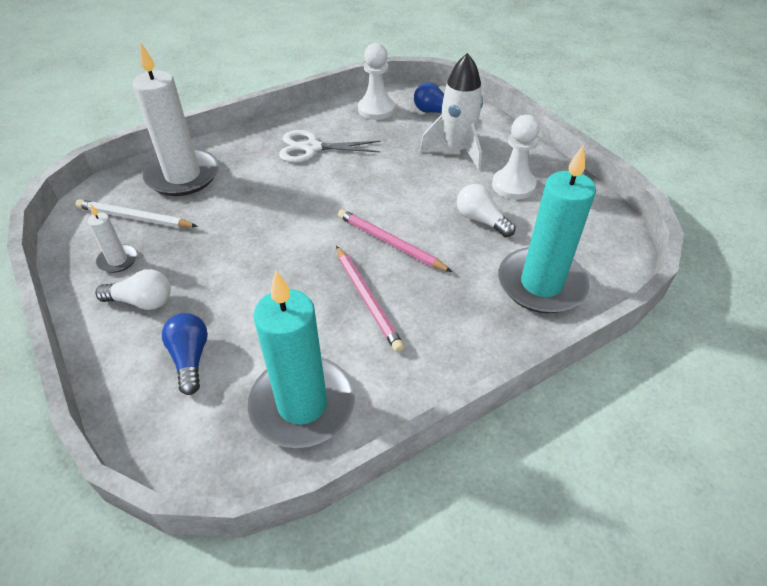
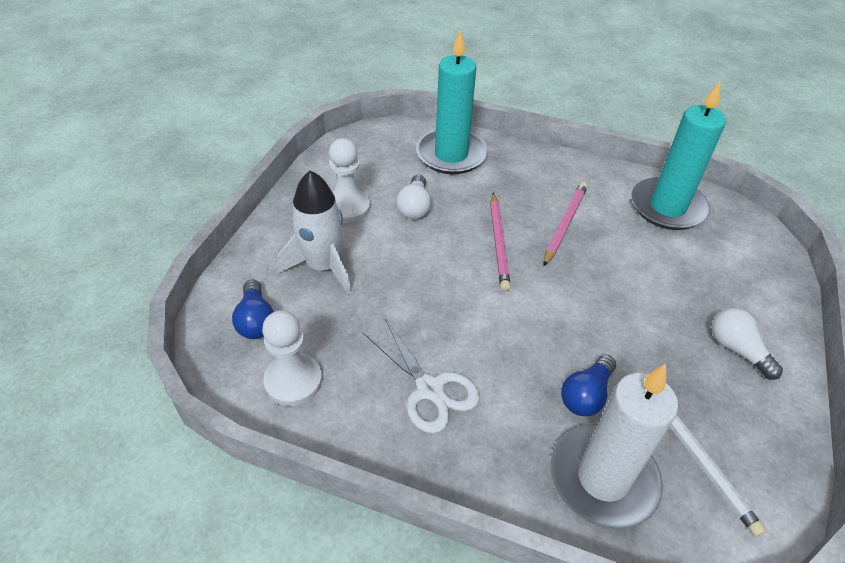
camera: 130 degrees left, 0 degrees up
white candle [88,205,137,273] -> none
blue light bulb [162,313,208,395] -> blue light bulb moved to [561,355,616,416]

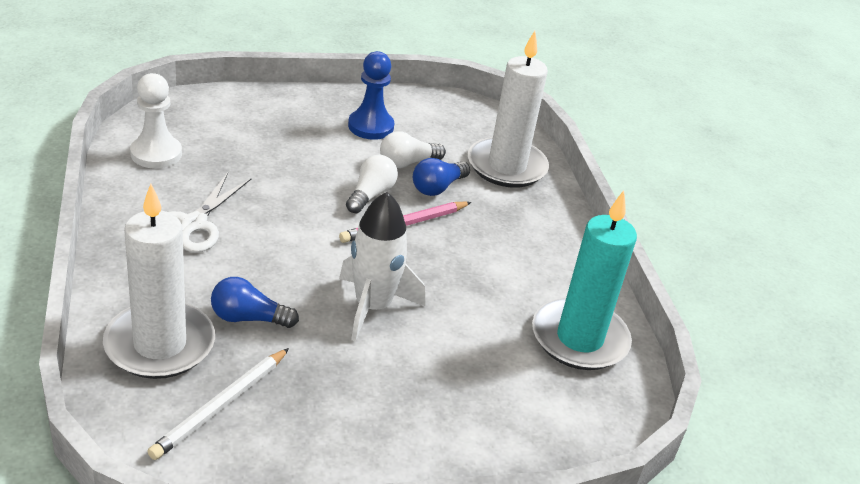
camera: 55 degrees right, 10 degrees down
blue light bulb [232,279,274,339] -> blue light bulb moved to [413,158,470,196]
white rocket [277,170,351,294] -> white rocket moved to [339,192,425,342]
white pawn [329,138,370,223] -> blue pawn [348,51,394,140]
turquoise candle [416,30,488,174] -> white candle [468,31,549,188]
pink pencil [543,182,588,266] -> none
white light bulb [712,308,783,380] -> white light bulb moved to [346,155,398,214]

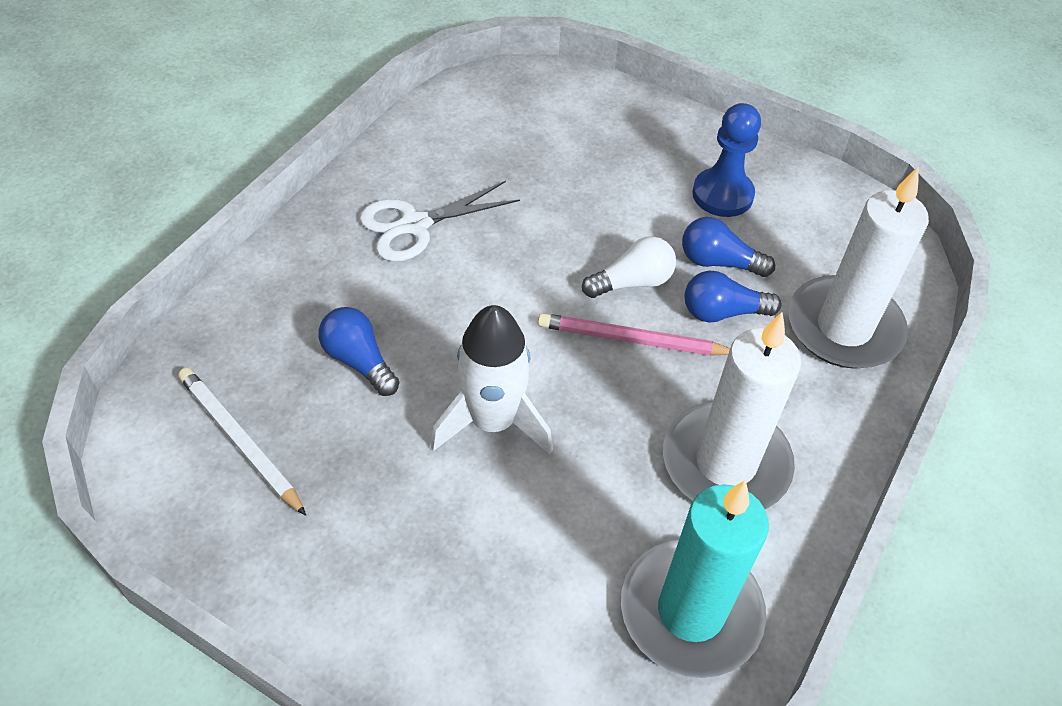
camera: 45 degrees right, 15 degrees up
white candle [103,184,215,379] -> white candle moved to [663,312,801,509]
white pawn [130,73,182,168] -> none
white pencil [147,348,289,460] -> white pencil turned 60 degrees clockwise [178,368,306,516]
white light bulb [380,131,446,168] -> blue light bulb [682,217,775,277]

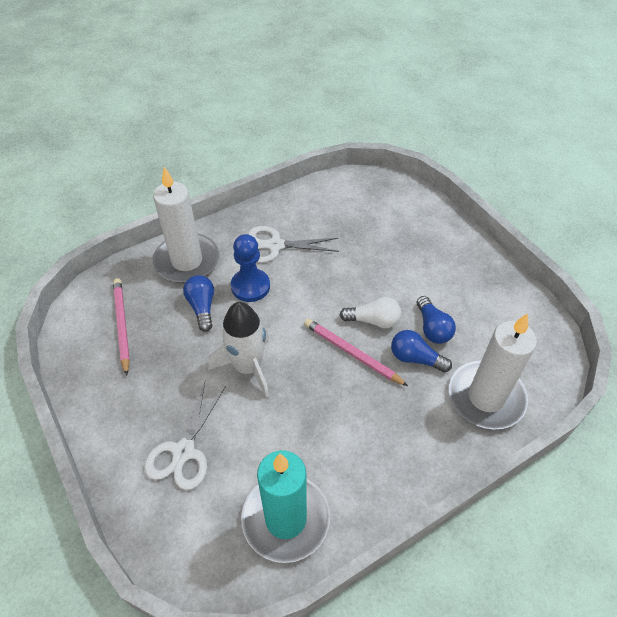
camera: 30 degrees right, 0 degrees up
white pencil [178,368,306,516] -> pink pencil [113,278,130,376]
white candle [663,312,801,509] -> white candle moved to [153,167,219,283]
blue light bulb [682,217,775,277] -> blue light bulb turned 150 degrees counterclockwise [417,296,456,344]
blue pawn [692,103,761,217] -> blue pawn moved to [231,234,270,302]
none -> white scissors [144,382,226,490]

